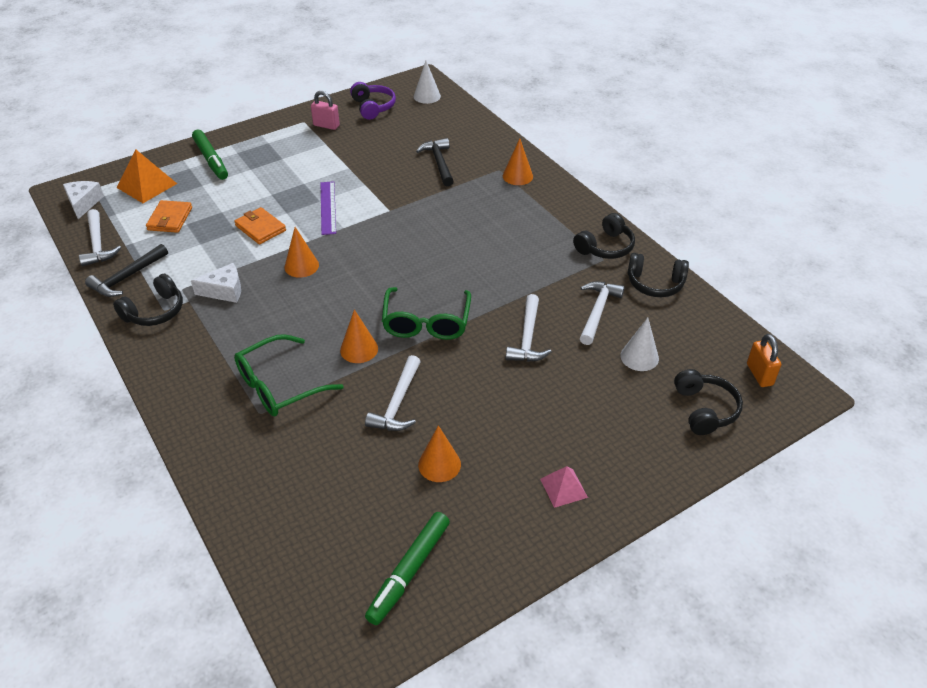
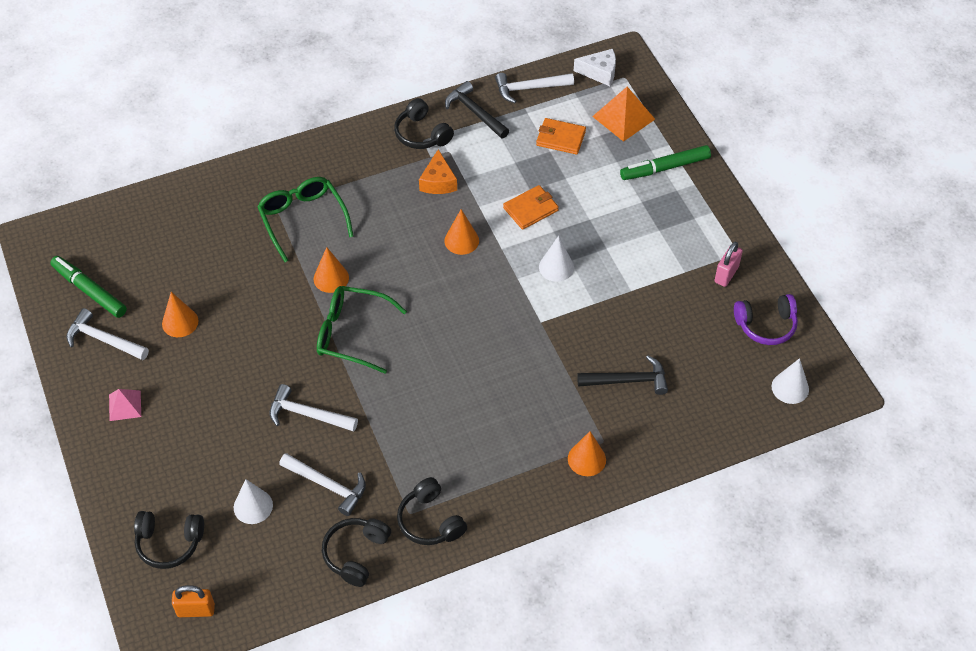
camera: 100 degrees right, 10 degrees up
white cheese [191,263,241,303] -> orange cheese [419,149,457,194]
purple ruler [321,181,336,235] -> white cone [539,236,574,282]
white hammer [365,355,421,431] -> white hammer moved to [66,308,149,360]

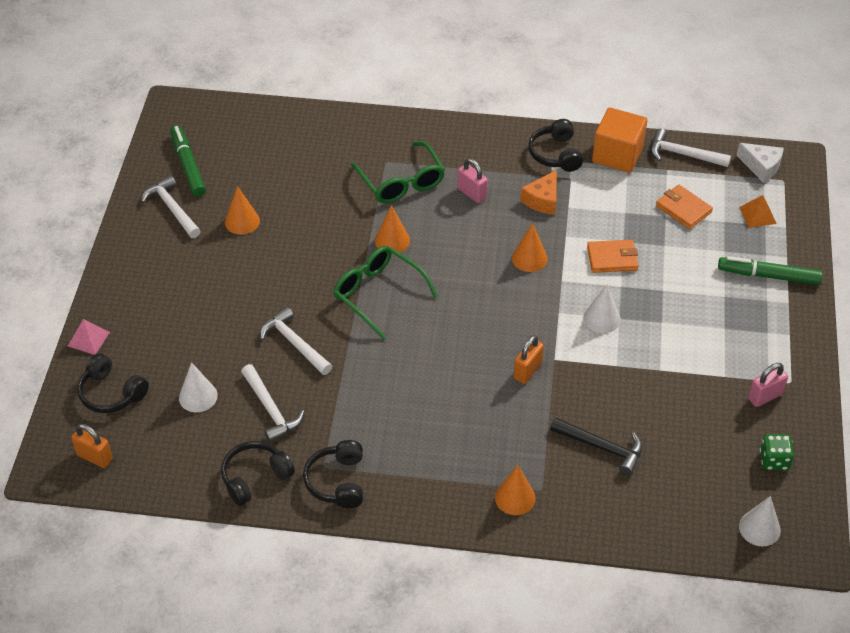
camera: 30 degrees right, 5 degrees down
pink pyramid [109,389,141,421] -> pink pyramid moved to [68,319,110,355]
green glasses [257,177,354,262] -> green glasses turned 150 degrees clockwise [351,141,445,203]
black hammer [445,81,509,138] -> orange cube [592,107,647,173]
orange pyramid [592,87,655,142] -> orange pyramid [739,195,777,228], size x0.61
purple headphones [734,294,798,345] -> green dice [760,434,794,470]
none -> pink padlock [458,158,488,203]
none -> orange padlock [514,335,544,384]

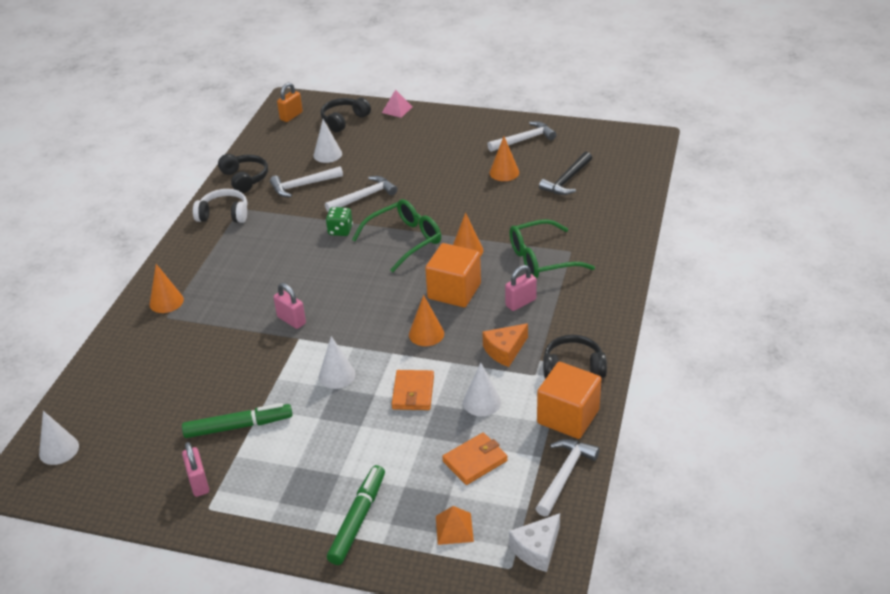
camera: 100 degrees right, 10 degrees down
green marker [170,125,206,197] -> green marker moved to [182,403,292,438]
black headphones [303,440,363,508] -> white headphones [193,189,247,223]
orange padlock [514,335,544,384] -> pink padlock [273,283,306,329]
orange cheese [521,170,557,215] -> orange cheese turned 75 degrees counterclockwise [482,323,528,367]
black hammer [550,417,642,475] -> black hammer moved to [539,152,592,195]
green dice [760,434,794,470] -> green dice moved to [326,207,353,236]
none -> orange cube [425,243,481,307]
none -> white cone [463,363,501,416]

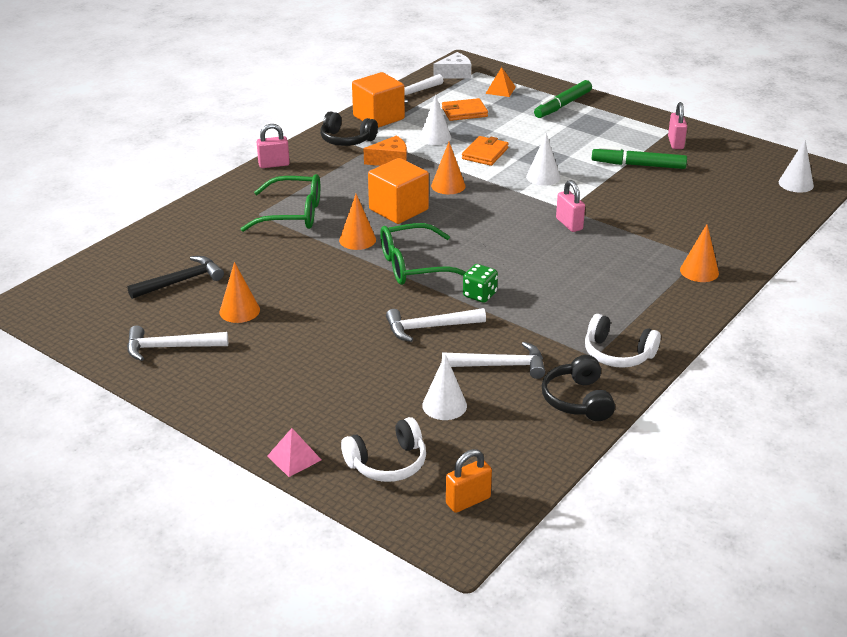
camera: 160 degrees left, 5 degrees down
black headphones [320,98,371,132] -> white headphones [341,417,426,482]
pink padlock [505,265,537,311] -> pink padlock moved to [257,124,290,168]

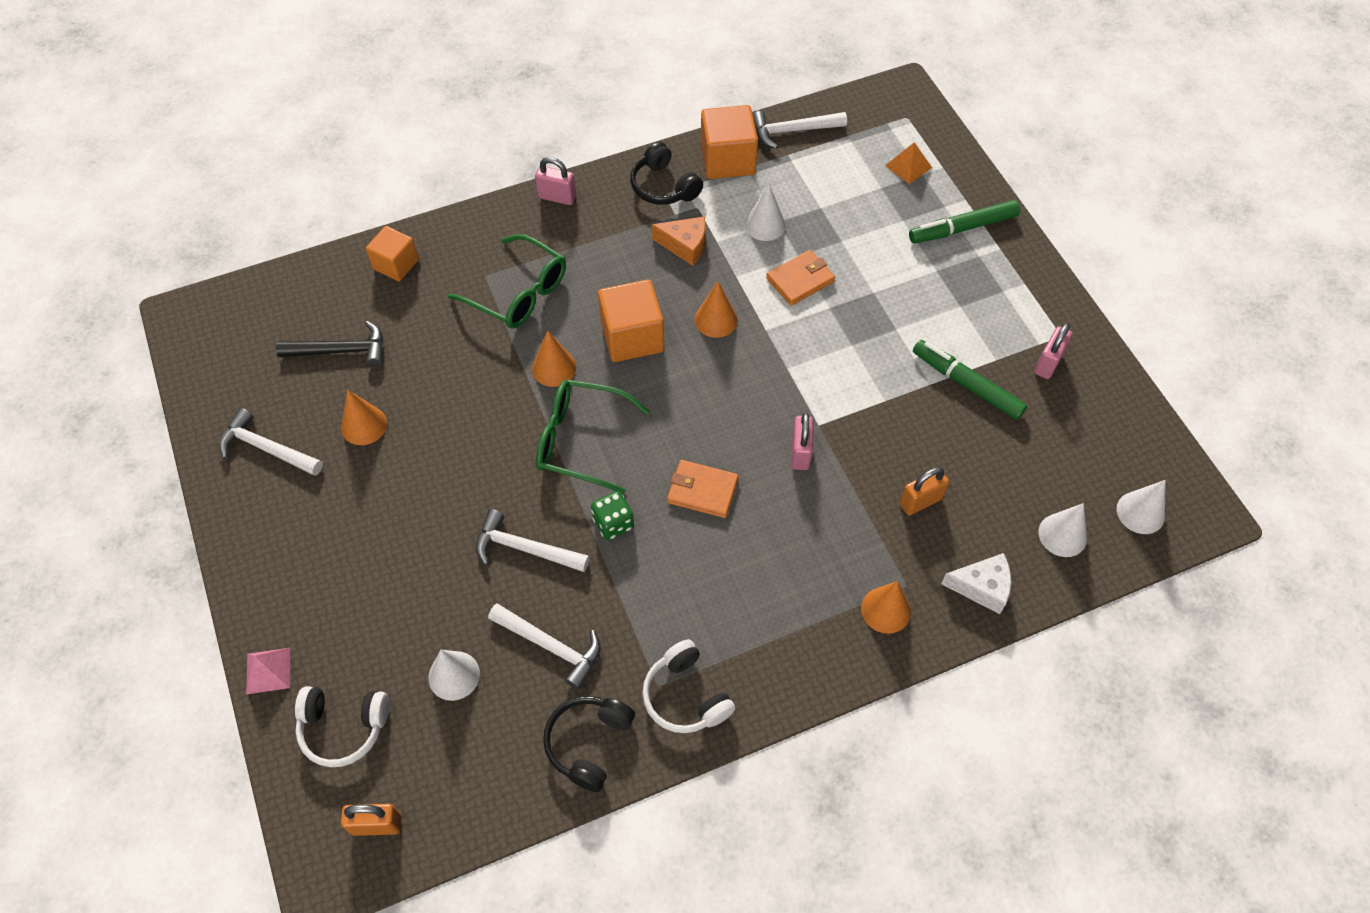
camera: 30 degrees right, 25 degrees up
white cheese [433,52,471,79] -> white cheese moved to [941,553,1011,614]
orange wallet [442,98,488,121] -> orange wallet moved to [667,460,738,518]
white cone [526,133,560,186] -> white cone moved to [1039,503,1087,557]
none -> orange cube [366,226,419,281]
none -> orange padlock [900,467,949,515]

